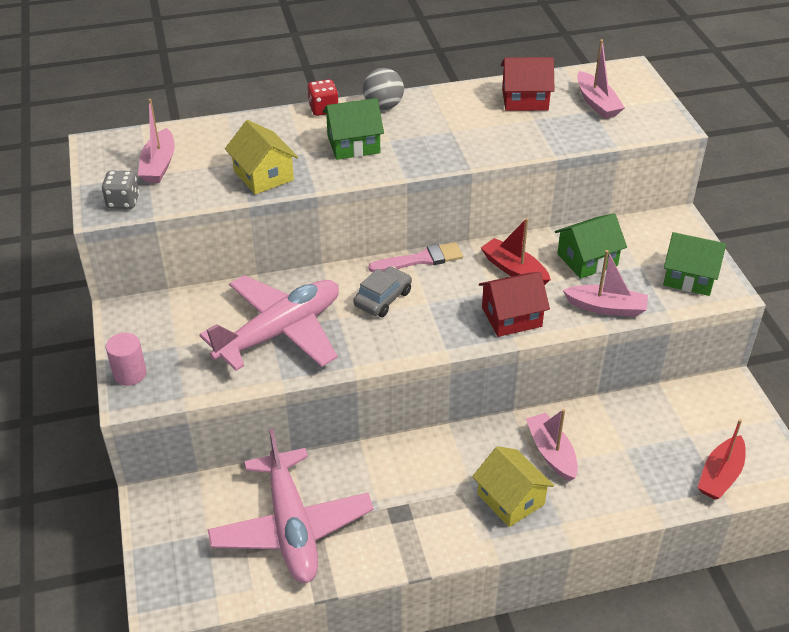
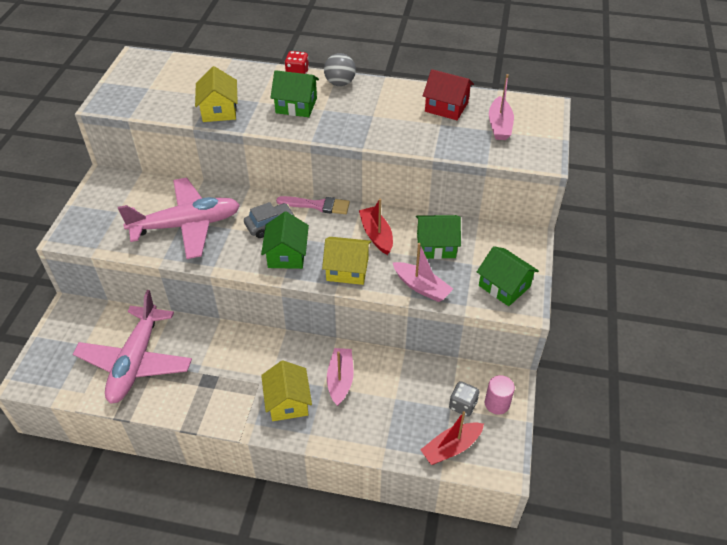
camera: 25 degrees right, 5 degrees up
grey dice [102,171,139,209] -> grey dice moved to [449,381,479,416]
pink cylinder [106,333,147,386] -> pink cylinder moved to [485,375,515,415]
pink boat [138,99,175,183] -> none
red house [479,272,550,337] -> yellow house [322,237,371,285]
none -> green house [261,211,309,269]

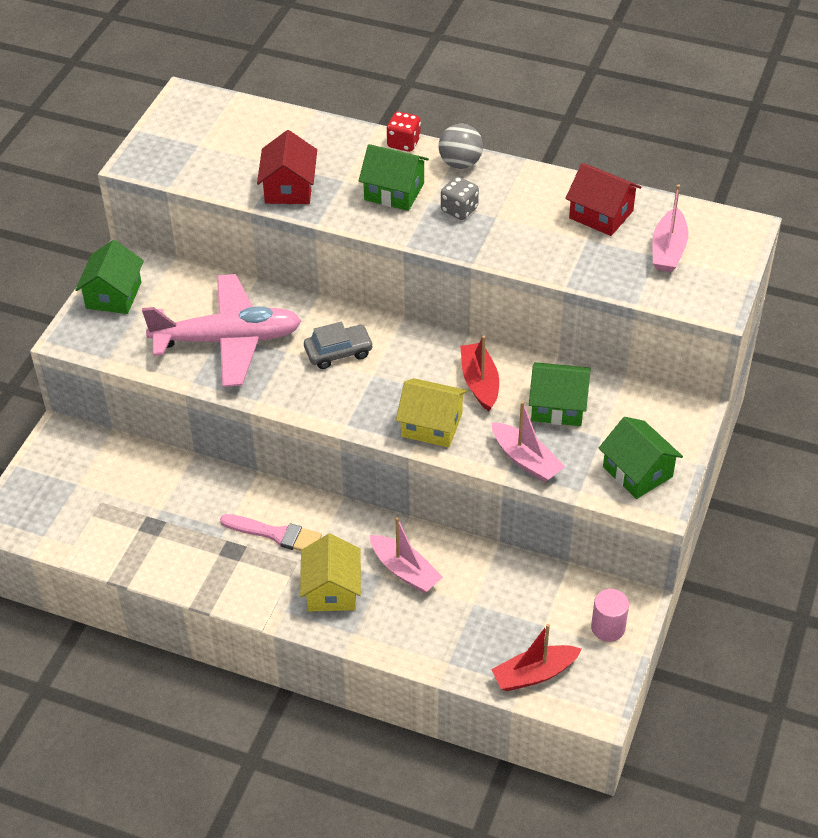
camera: 10 degrees right, 0 degrees up
pink plane [73,290,192,404] -> none
yellow house [195,66,238,122] -> red house [257,130,317,204]
green house [261,211,309,269] -> green house moved to [75,240,144,314]
pink brush [276,196,350,214] -> pink brush moved to [220,514,322,551]
pink boat [327,348,354,406] -> pink boat turned 120 degrees clockwise [370,517,443,593]
grey dice [449,381,479,416] -> grey dice moved to [441,176,479,220]

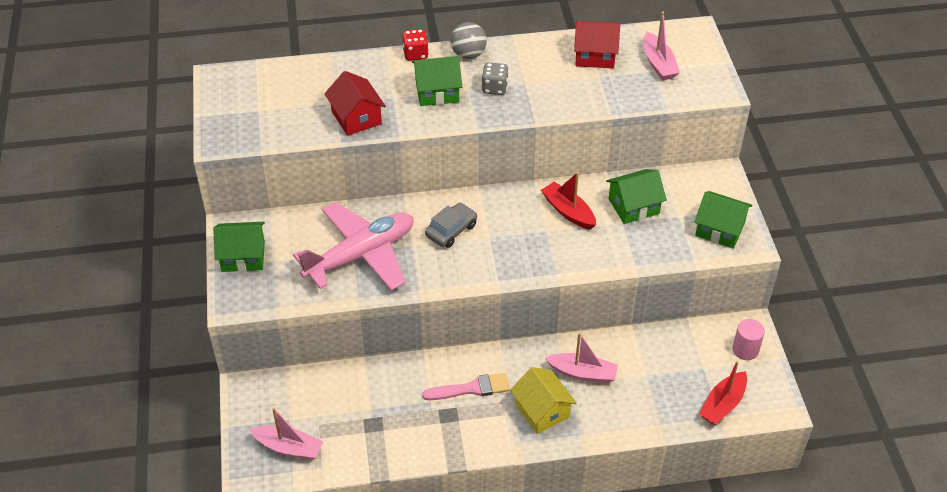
camera: 30 degrees left, 0 degrees up
green house [75,240,144,314] -> green house turned 75 degrees counterclockwise [213,222,265,272]
yellow house [396,378,467,448] -> none
pink boat [492,401,565,482] -> pink boat moved to [250,408,324,460]

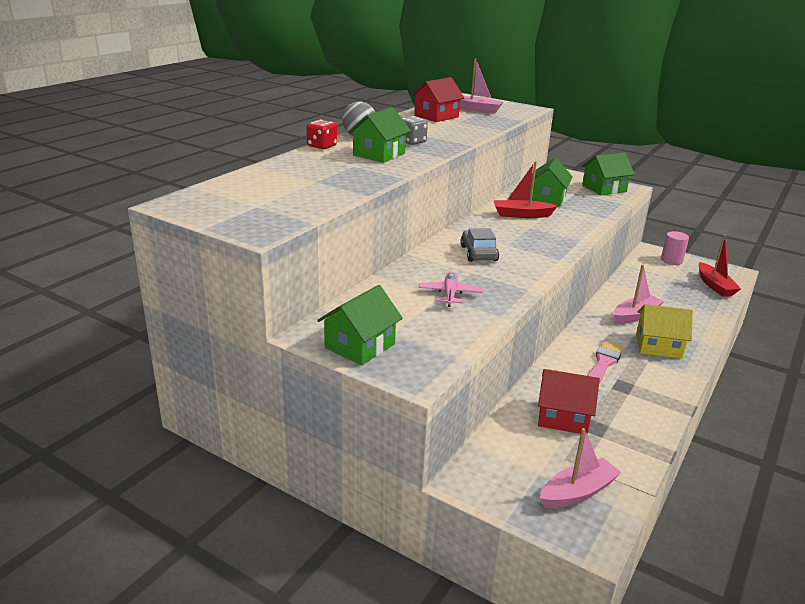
camera: 50 degrees left, 20 degrees down
pink plane [293,202,414,291] -> pink plane [419,272,483,307], size x0.44
red house [324,71,386,136] -> red house moved to [538,369,600,434]

